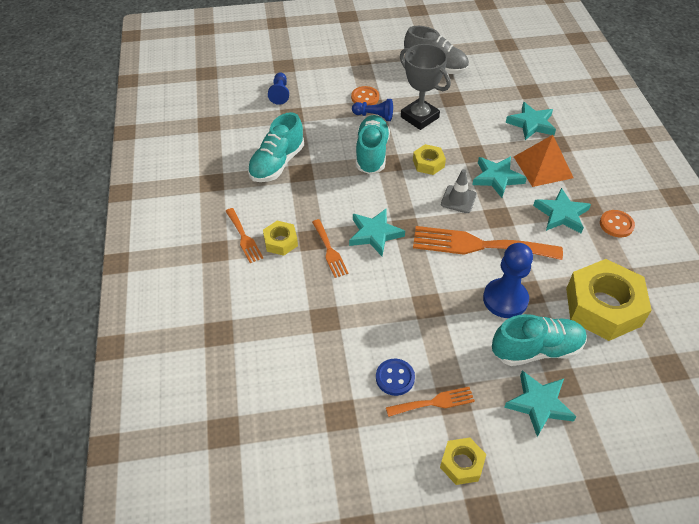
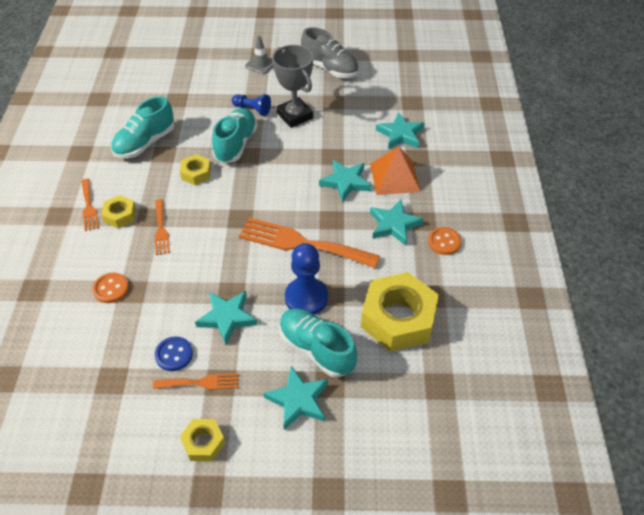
camera: 10 degrees right, 0 degrees up
blue pawn [268,72,289,105] -> none
turquoise star [349,209,405,256] -> turquoise star moved to [195,291,257,344]
orange button [351,86,379,105] -> orange button moved to [92,273,129,303]
yellow nut [413,144,446,175] -> yellow nut moved to [180,154,211,185]
grey traffic cone [441,169,477,213] -> grey traffic cone moved to [245,35,273,74]
turquoise shoe [492,314,587,366] -> turquoise shoe turned 135 degrees counterclockwise [279,308,357,377]

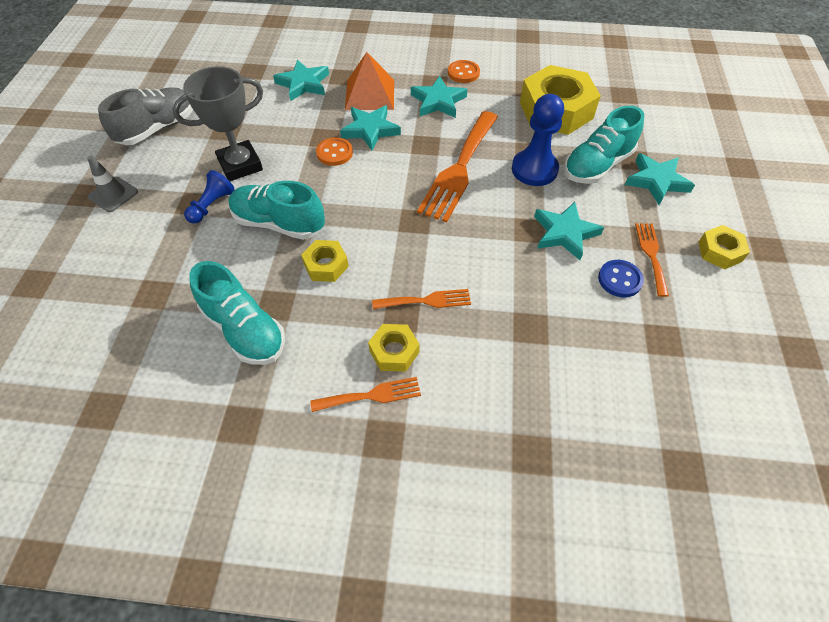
camera: 85 degrees left, 5 degrees up
orange button [92,273,129,303] -> orange button moved to [316,137,353,166]

